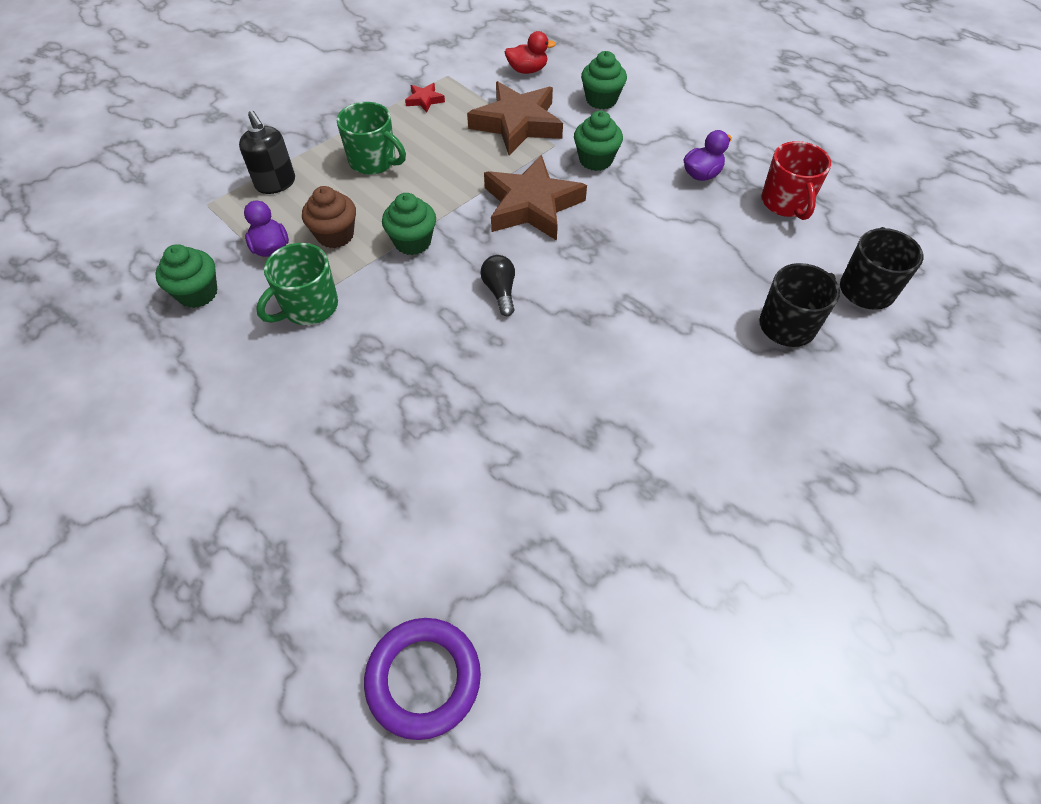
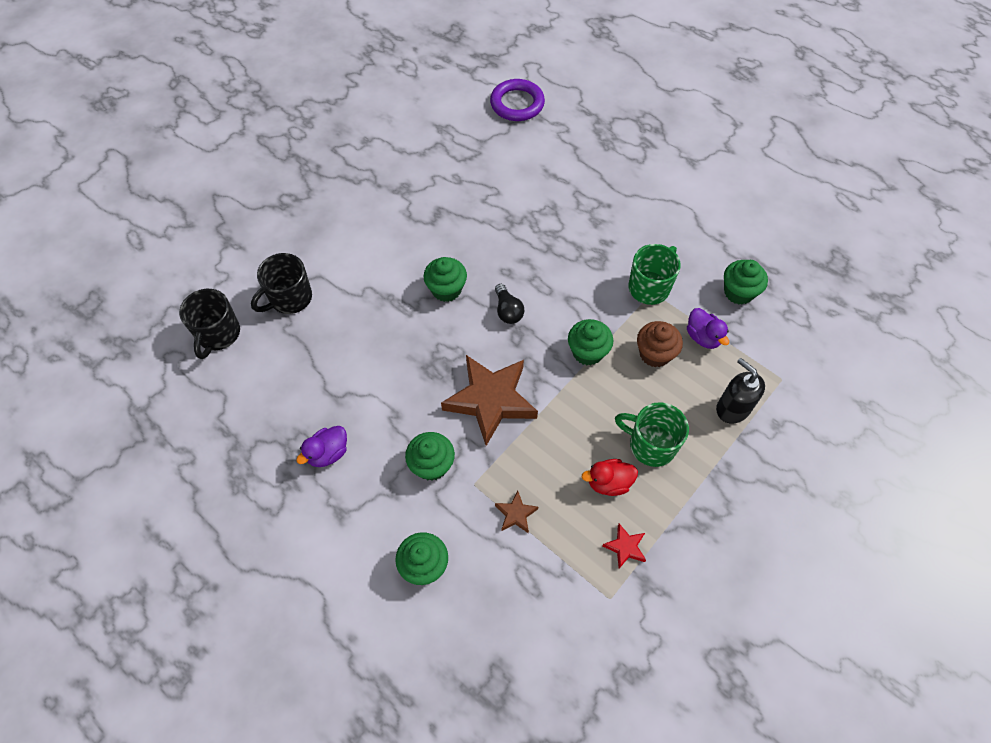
camera: 175 degrees right, 5 degrees up
brown star [467,81,563,155] -> brown star [495,491,538,533], size x0.42
red duck [505,31,556,74] -> red duck moved to [582,459,638,496]
red mug [761,141,831,220] -> none
none -> green cupcake [424,257,467,302]

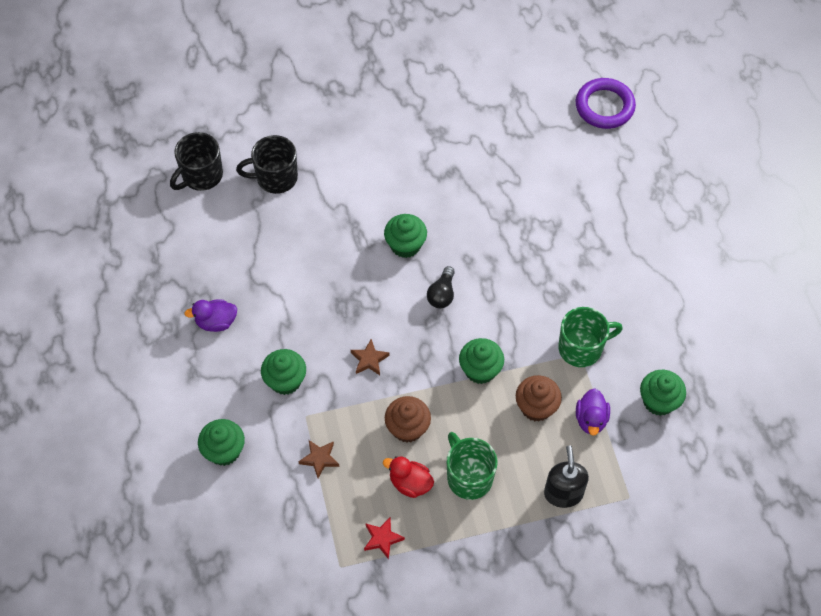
camera: 35 degrees right, 0 degrees up
brown star [441,355,538,446] -> brown star [351,339,390,375], size x0.42
none -> brown cupcake [385,396,431,443]

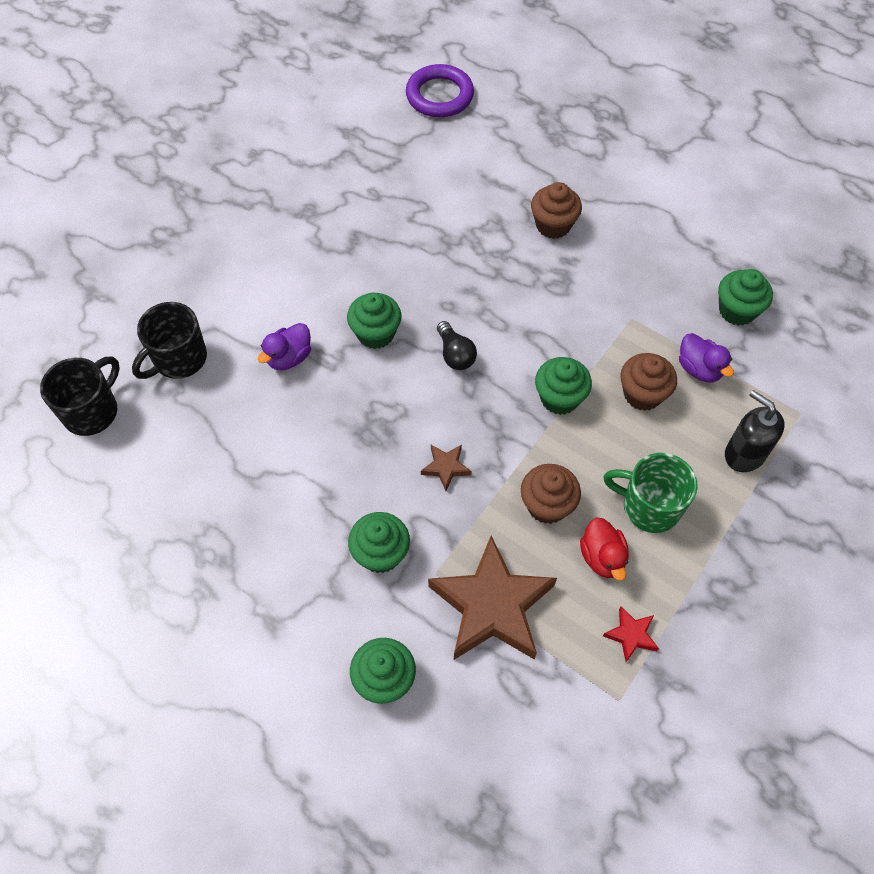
camera: 40 degrees left, 0 degrees up
black mug [170,132,223,191] -> black mug turned 150 degrees counterclockwise [40,356,120,436]
purple duck [184,299,237,332] -> purple duck moved to [258,323,311,370]
brown star [298,440,339,478] -> brown star [428,535,557,660], size x2.35
red duck [383,456,434,498] -> red duck turned 90 degrees counterclockwise [580,517,629,581]
green mug [559,307,623,367] -> none
none -> brown cupcake [531,182,582,239]

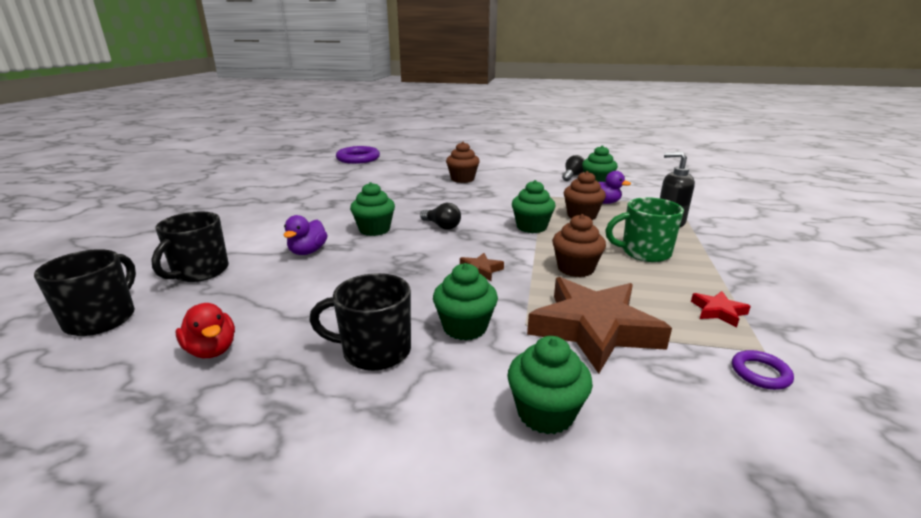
camera: 25 degrees left, 35 degrees down
red duck [580,517,629,581] -> red duck moved to [175,303,235,358]
none -> black mug [309,273,411,371]
none -> black light bulb [562,155,585,181]
none -> purple ring [732,350,794,390]

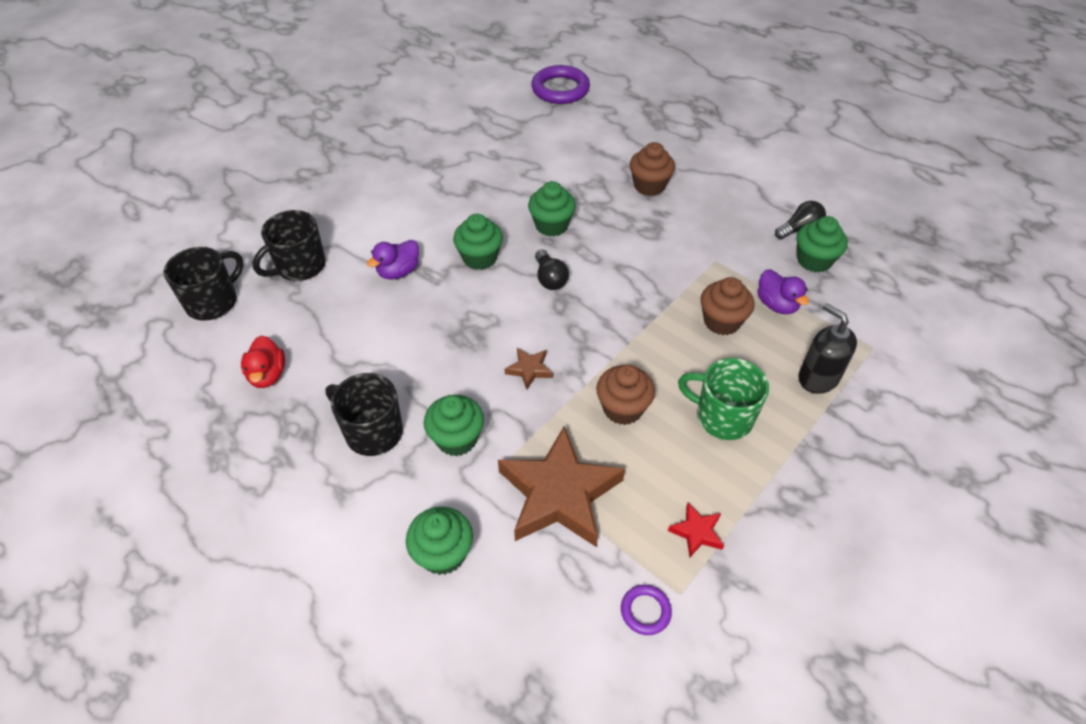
camera: 30 degrees right, 25 degrees up
green cupcake [512,180,556,233] -> green cupcake moved to [528,181,576,236]

